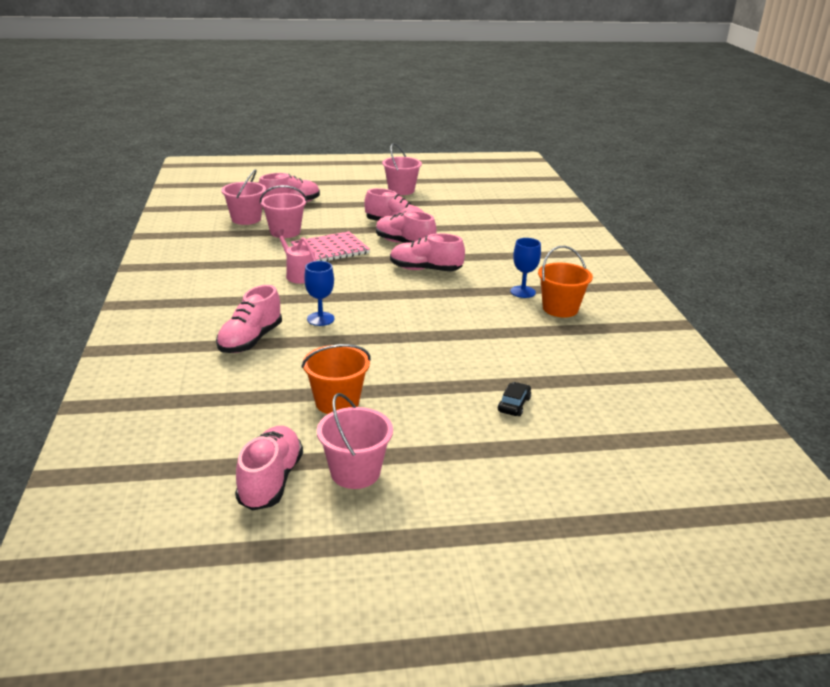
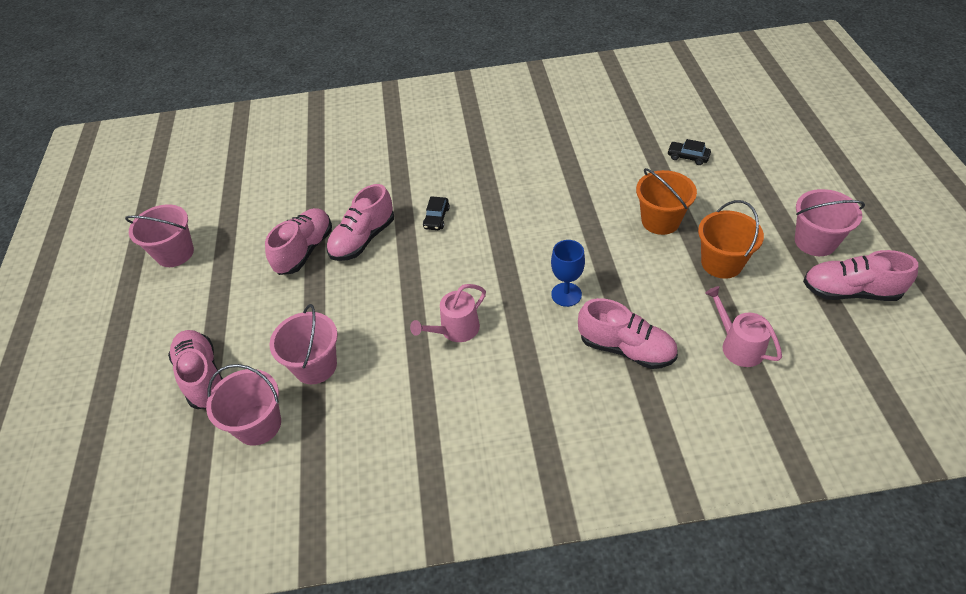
camera: 85 degrees left, 20 degrees up
pink notebook [291,231,370,262] -> none
pink shoe [390,233,465,271] -> black car [423,196,450,230]
blue goblet [510,238,541,298] -> none
orange bucket [538,246,593,317] -> orange bucket moved to [636,168,697,235]
none -> pink watering can [705,286,782,367]

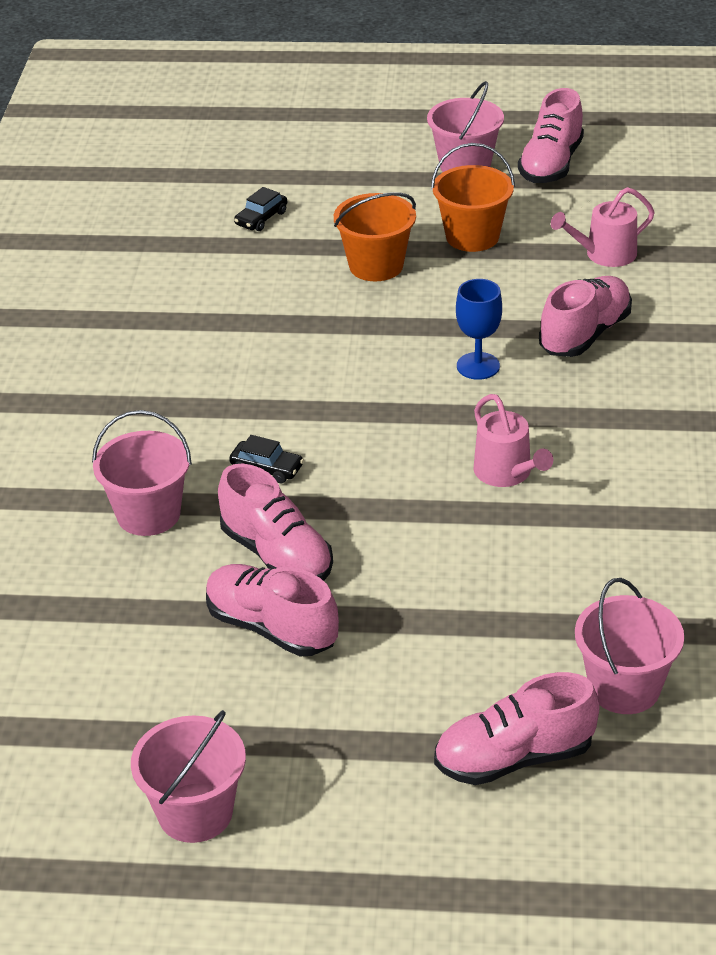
camera: 80 degrees left, 10 degrees down
pink bucket [270,304,338,384] -> pink bucket moved to [92,410,192,536]

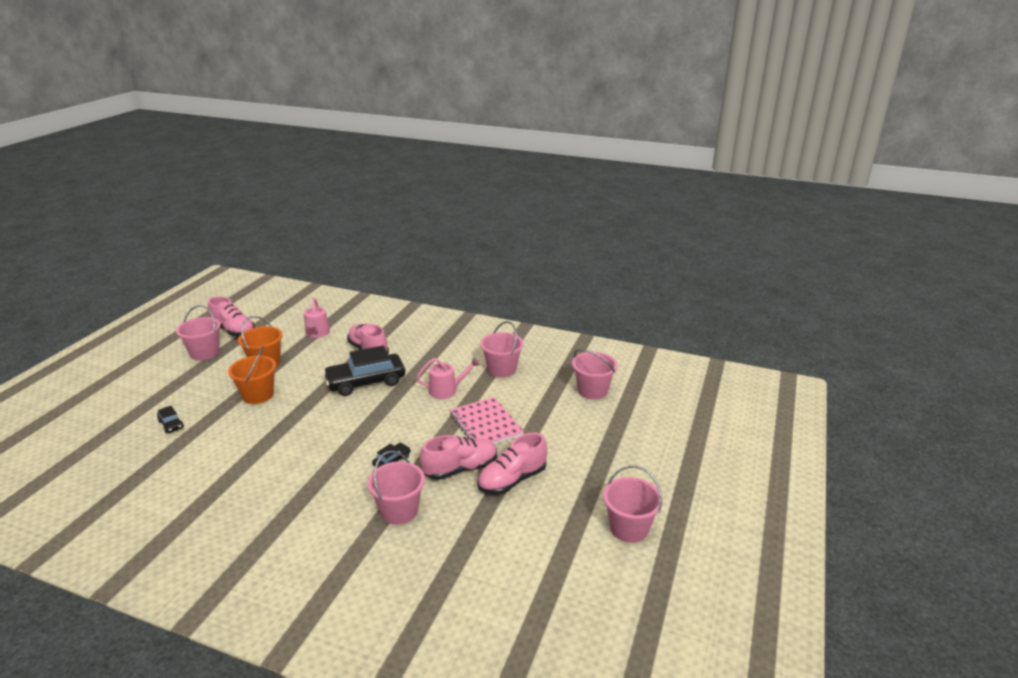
camera: 75 degrees left, 10 degrees down
pink shoe [434,672,599,785] -> none
blue goblet [456,279,502,380] -> black car [323,345,405,396]
none -> pink notebook [450,397,524,444]
none -> pink bucket [480,321,524,378]

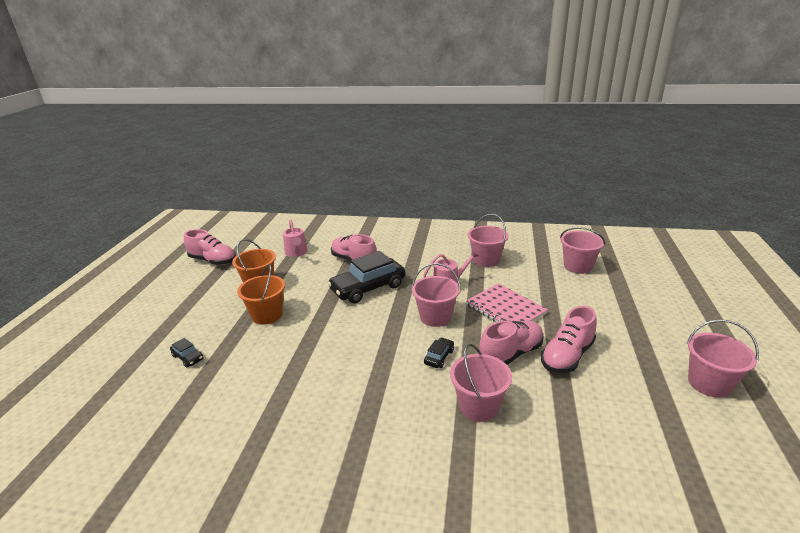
camera: 10 degrees left, 0 degrees up
pink bucket [176,305,221,360] -> pink bucket moved to [412,263,461,327]

